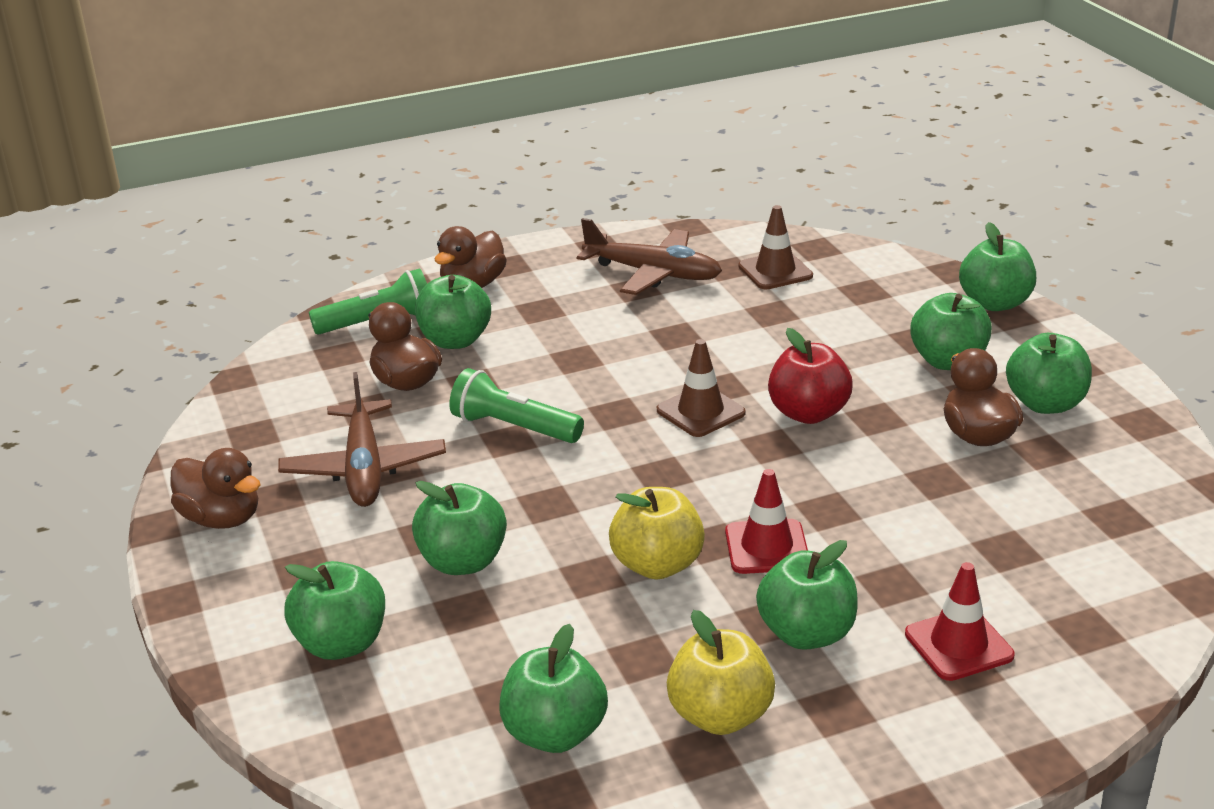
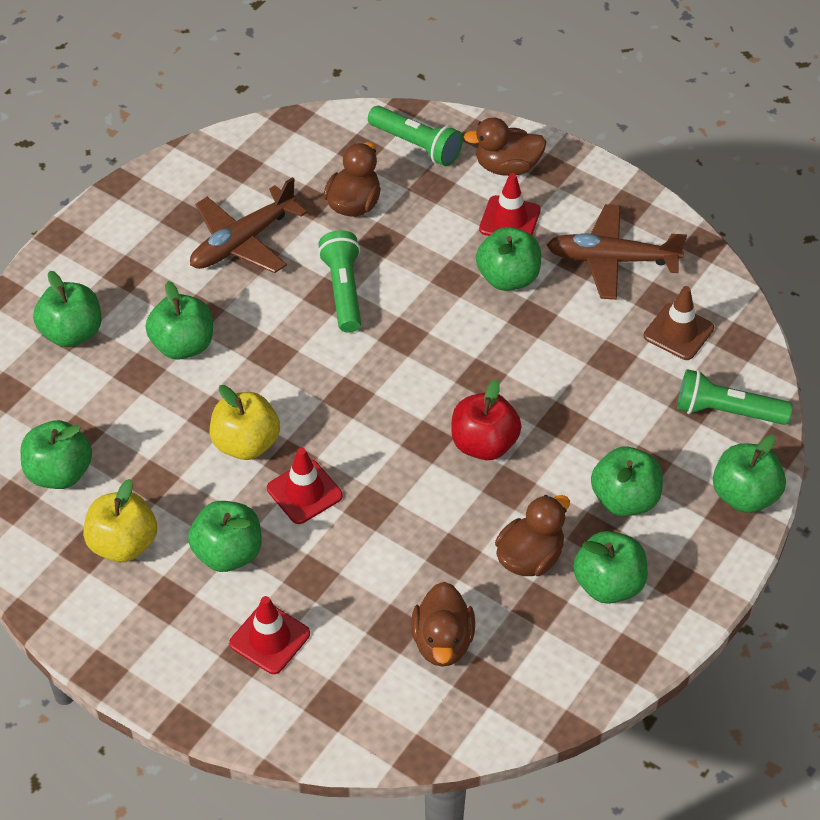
camera: 55 degrees right, 20 degrees up
brown duck [170,448,260,529] -> brown duck moved to [411,582,475,667]
green apple [415,275,491,349] -> green apple moved to [476,227,541,291]
brown plane [576,218,722,295] -> brown plane turned 105 degrees clockwise [547,204,687,300]
brown traffic cone [657,339,746,437] -> none
none -> red traffic cone [479,173,541,236]
none -> green flashlight [677,369,792,425]

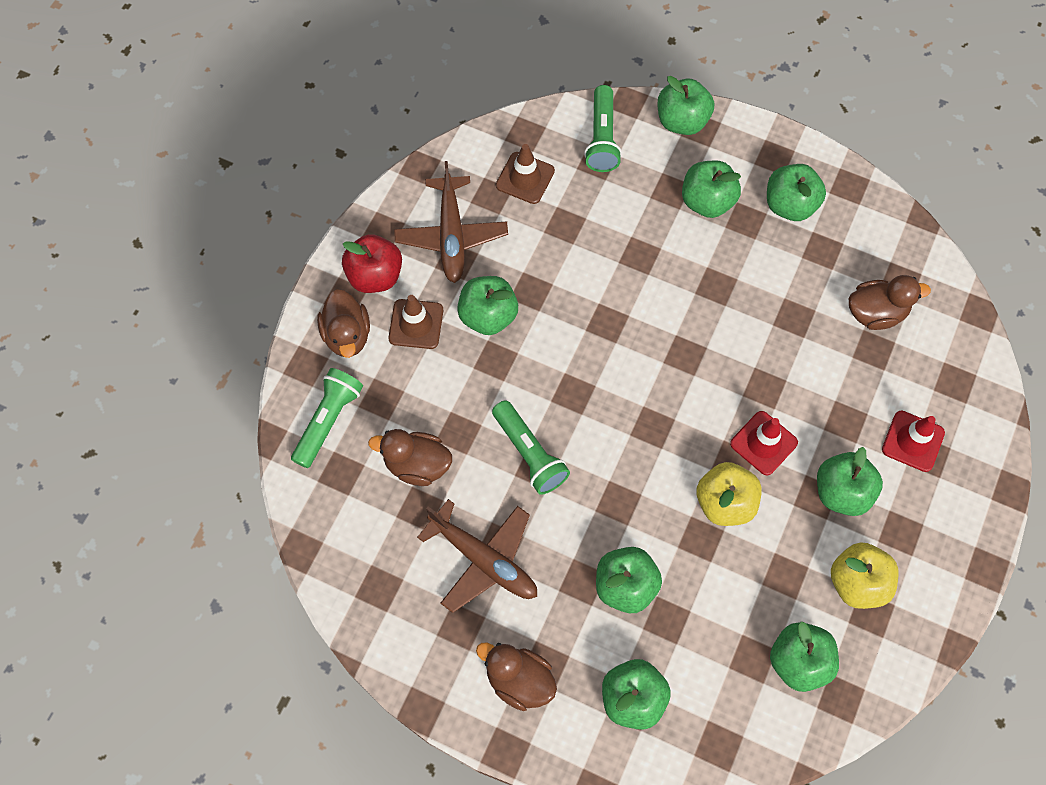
camera: 100 degrees left, 15 degrees up
green flashlight [318,230,361,333] -> green flashlight turned 105 degrees counterclockwise [492,400,570,495]
red apple [451,379,522,460] -> red apple moved to [342,234,402,293]
red traffic cone [479,173,541,236] -> brown traffic cone [388,295,443,349]
brown duck [495,495,570,576] -> brown duck moved to [476,642,557,711]

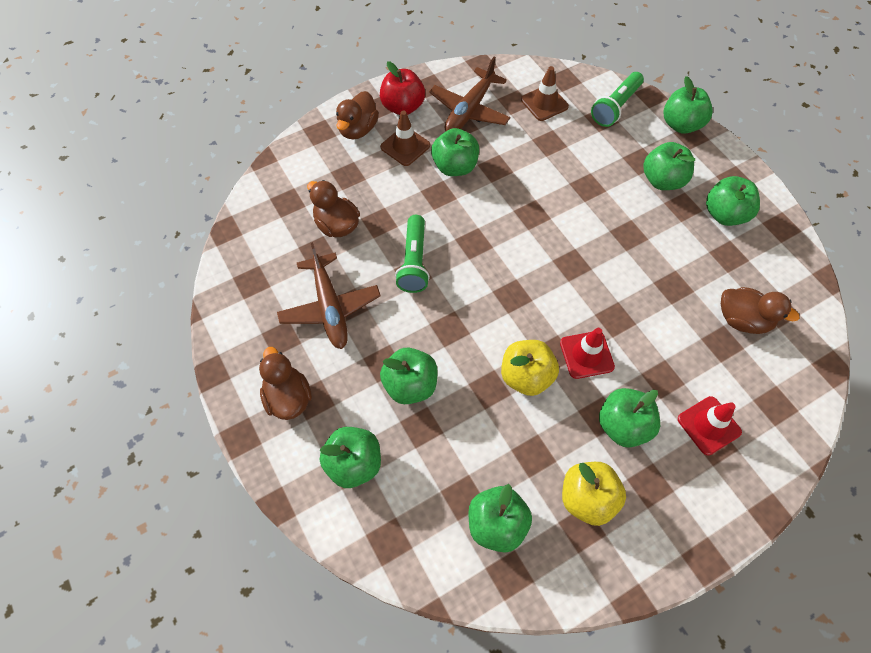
camera: 35 degrees right, 5 degrees down
green flashlight [291,368,363,468] -> none

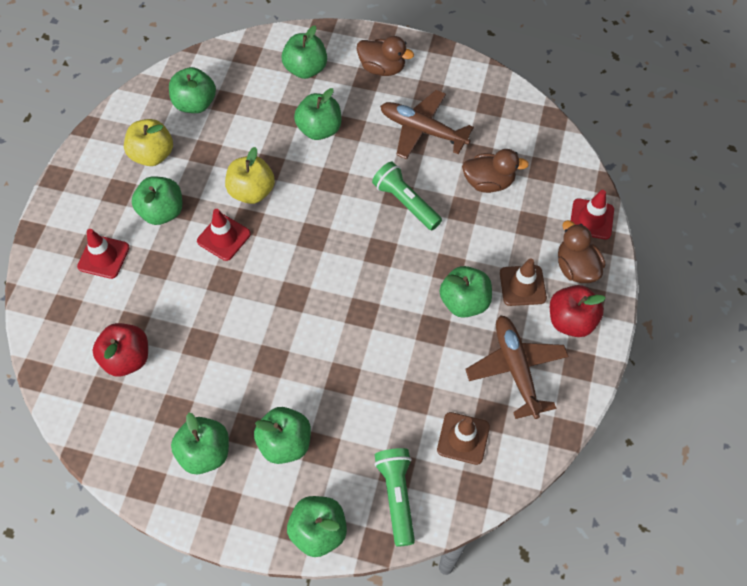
camera: 135 degrees right, 0 degrees up
brown duck [721,287,800,334] -> red apple [92,323,148,376]
none -> red traffic cone [571,190,614,239]

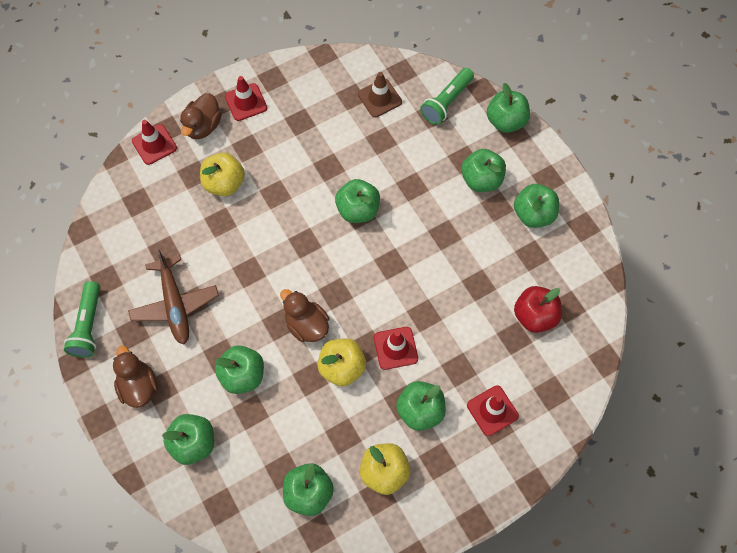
camera: 135 degrees left, 5 degrees up
green flashlight [372,162,442,230] -> green flashlight moved to [64,281,100,358]
green apple [440,266,492,318] -> green apple moved to [335,179,380,223]
brown duck [462,149,529,193] -> brown duck moved to [280,289,329,342]
brown plane [465,315,569,419] -> none
brown traffic cone [500,258,547,306] -> none
red apple [550,285,605,337] -> red traffic cone [225,76,267,121]
none -> yellow apple [200,153,245,196]

